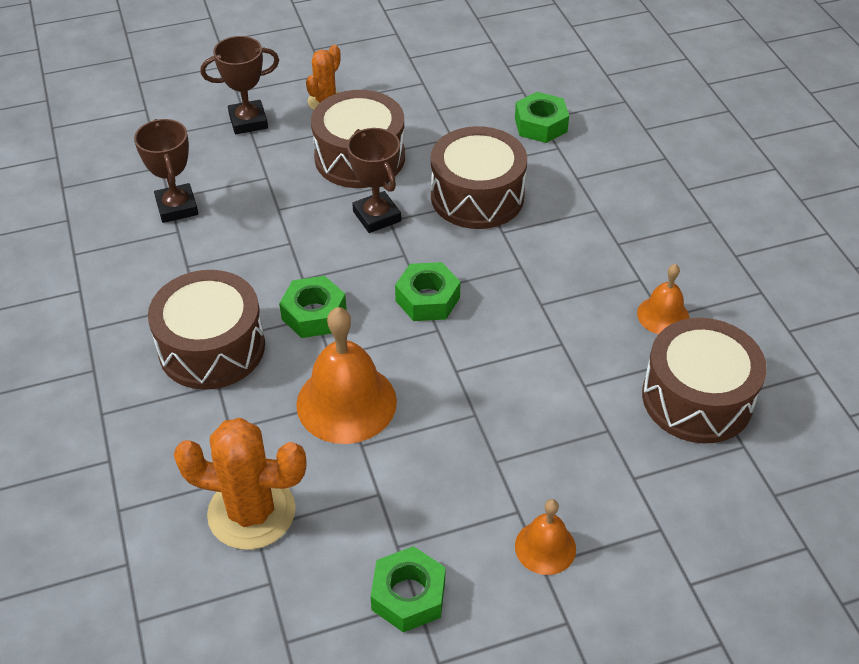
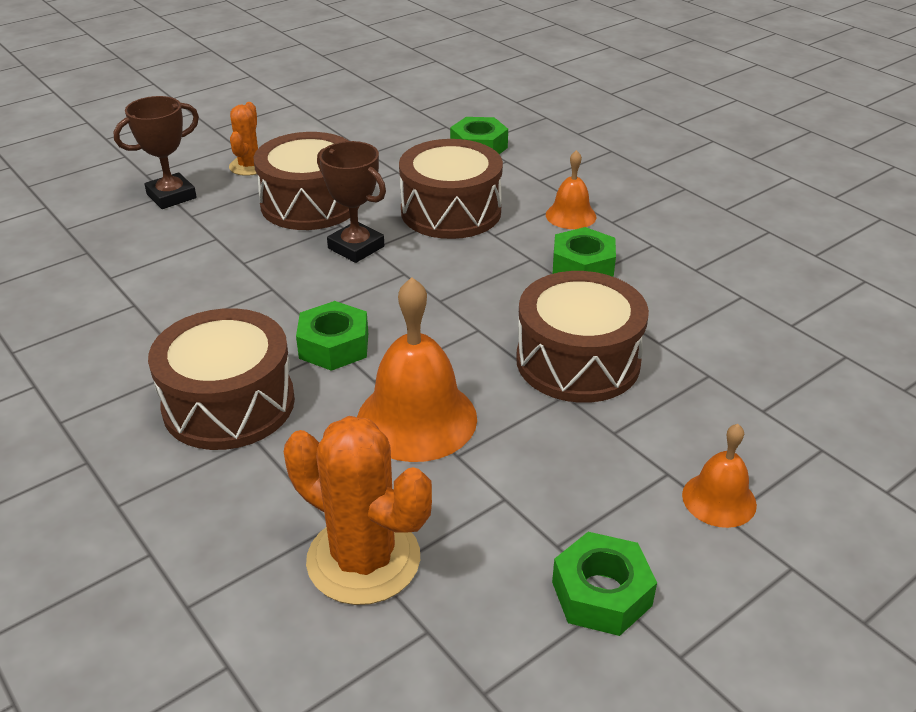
camera: 20 degrees left, 10 degrees down
brown trophy [134,119,198,223] -> none
orange cactus [173,418,306,550] -> orange cactus turned 45 degrees clockwise [284,416,432,605]
green nut [395,262,461,321] -> green nut moved to [553,227,616,277]
orange bell [637,264,689,334] -> orange bell moved to [546,150,596,229]
brown drum [642,318,767,443] -> brown drum moved to [516,271,649,403]

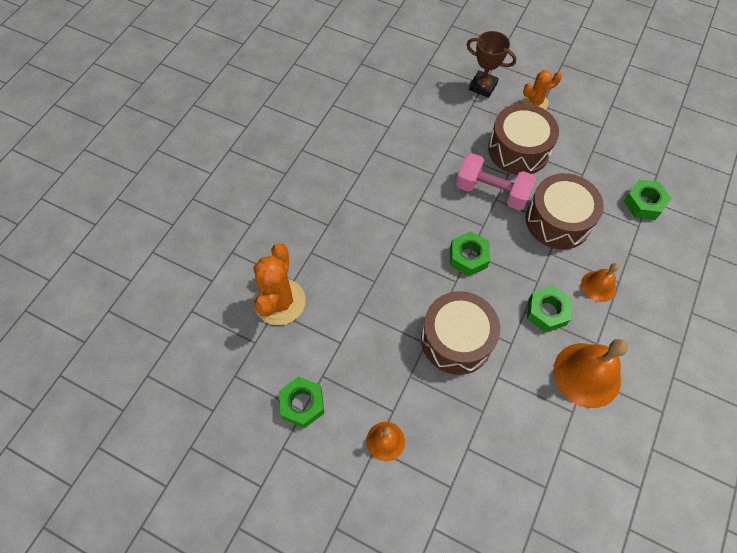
camera: 65 degrees right, 25 degrees up
brown drum [148,308,295,450] -> none
green nut [296,301,368,371] -> green nut moved to [450,231,490,276]
brown trophy [317,141,386,263] -> pink dumbbell [456,153,536,211]
orange bell [357,277,477,462] -> orange bell moved to [553,339,628,408]

